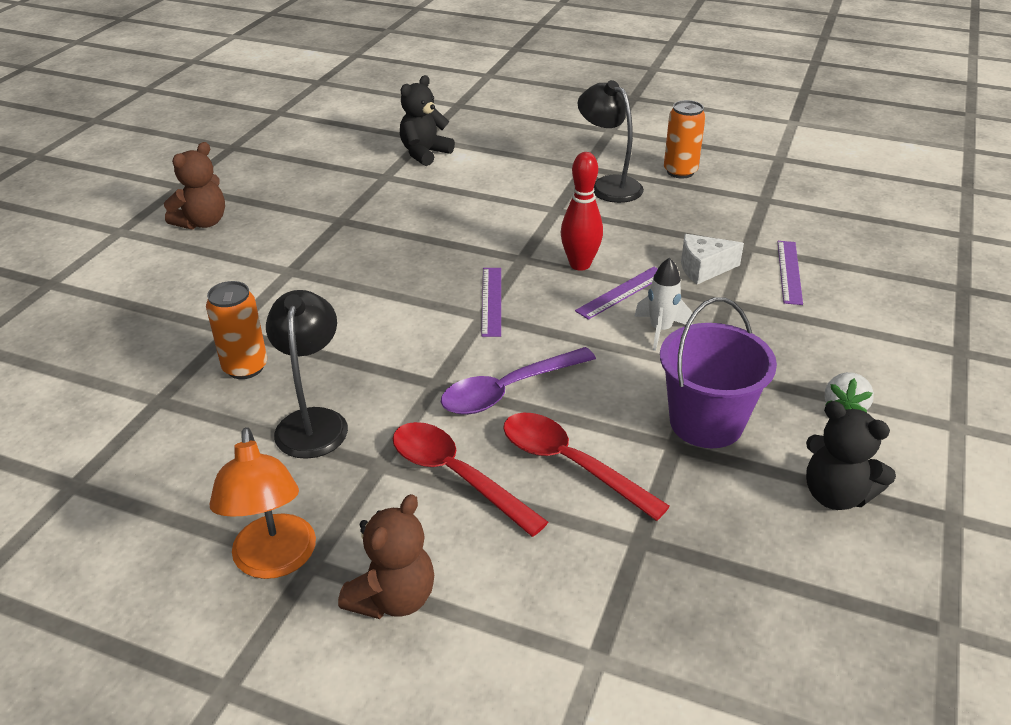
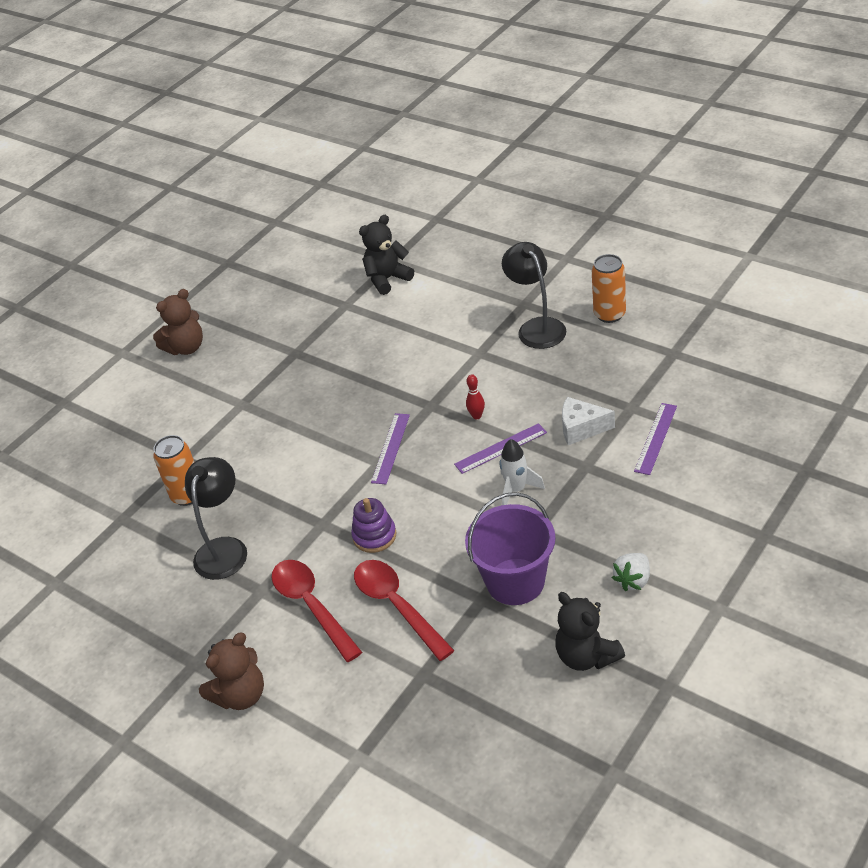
camera: 20 degrees right, 5 degrees up
orange lamp [210,427,316,579] -> none
purple spoon [441,347,596,415] -> purple stacking toy [351,498,396,553]
red bowling pin [561,152,603,271] -> red bowling pin [466,374,485,419], size x0.52

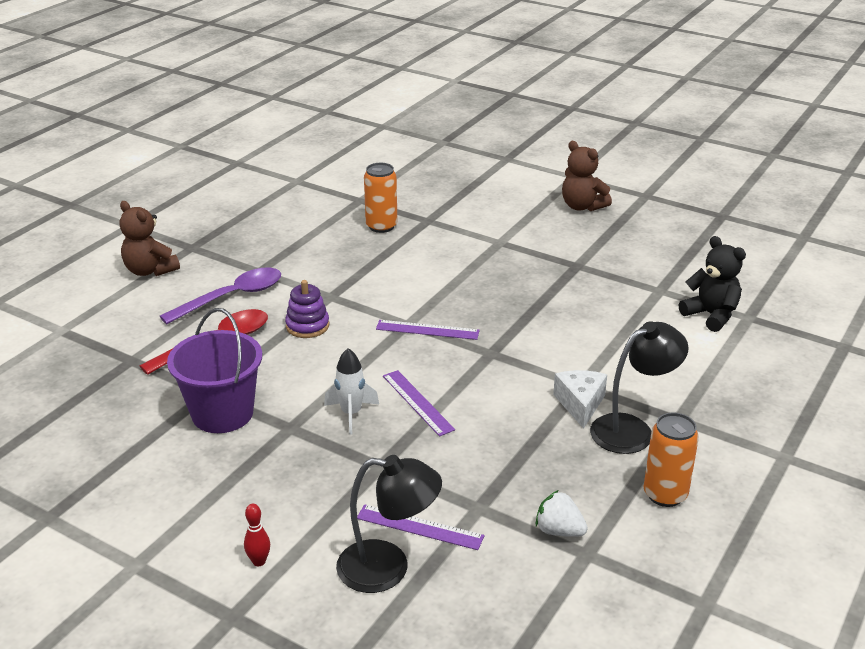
camera: 80 degrees right, 10 degrees down
black lamp [185,457,247,580] -> black lamp moved to [336,455,442,593]
red spoon [271,560,362,662] -> purple spoon [160,268,281,324]
red bowling pin [466,374,485,419] -> red bowling pin moved to [244,504,270,566]
black teddy bear [555,592,625,671] -> none
white cheese [562,397,615,445] -> white cheese moved to [553,370,607,429]
white strawberry [612,553,650,591] -> white strawberry moved to [536,490,588,537]

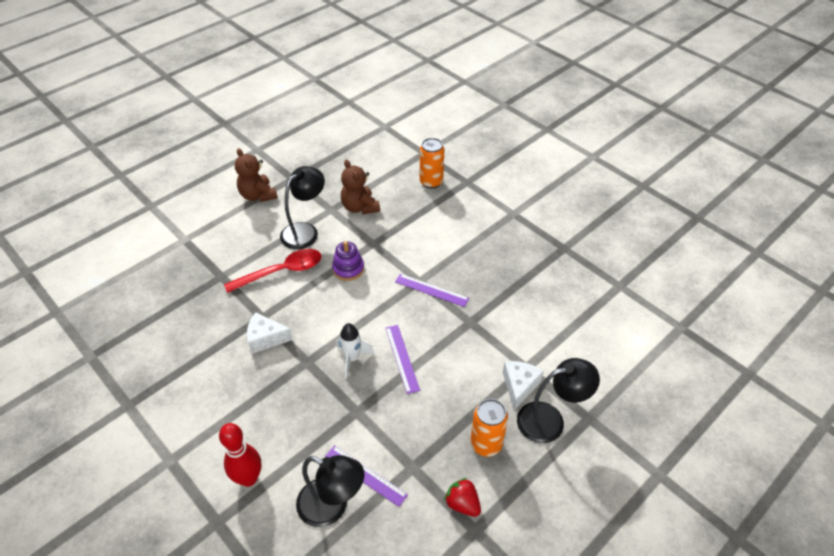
camera: 15 degrees right, 15 degrees up
purple spoon [160,268,281,324] -> black lamp [280,166,325,250]
purple bucket [167,308,262,433] -> white cheese [247,312,293,354]
red bowling pin [244,504,270,566] -> red bowling pin [219,423,261,487], size x1.93
white strawberry [536,490,588,537] -> red strawberry [444,478,481,517]
brown teddy bear [562,141,612,211] -> brown teddy bear moved to [341,159,380,214]
orange can [643,413,699,507] -> orange can moved to [470,399,508,457]
black teddy bear [679,236,746,332] -> none

